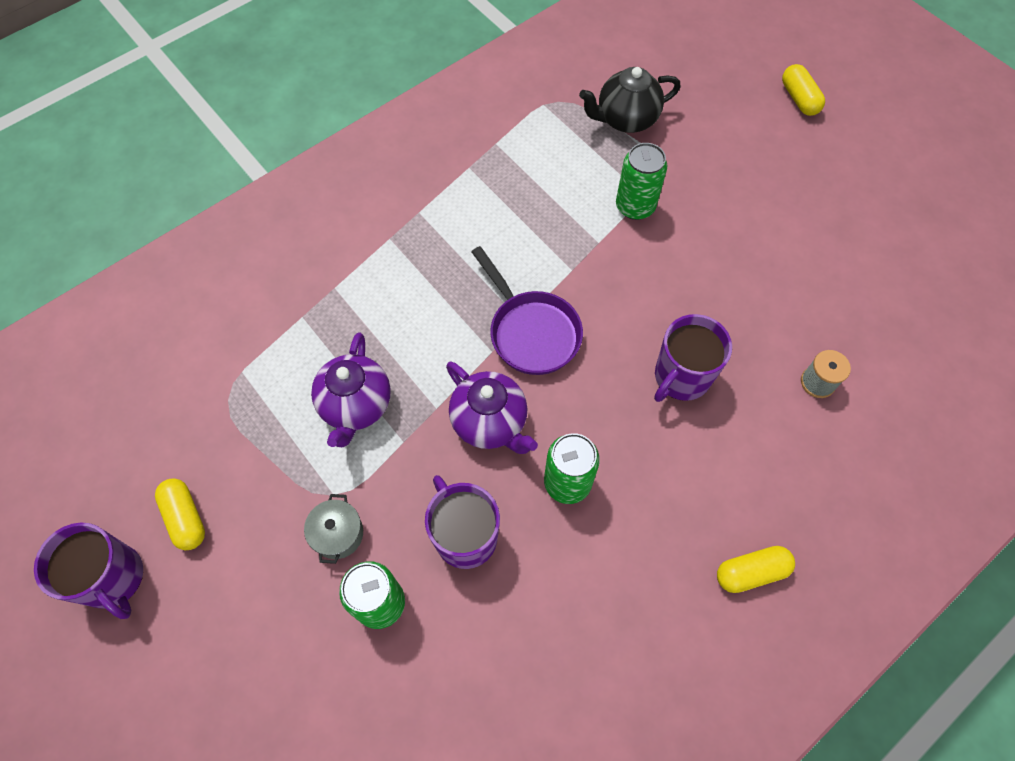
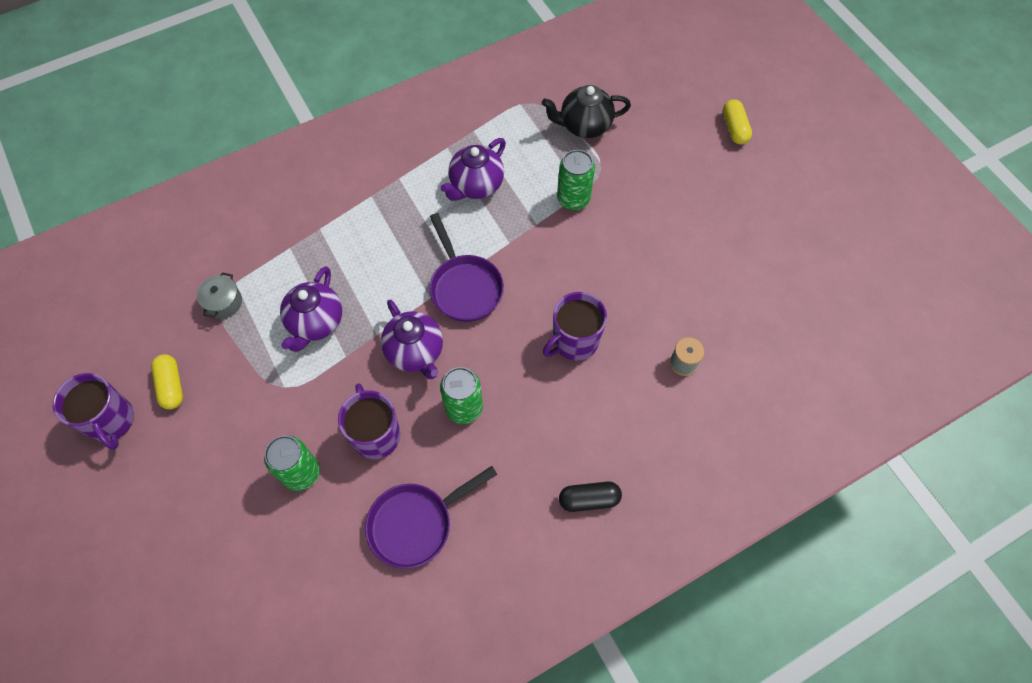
camera: 10 degrees right, 0 degrees up
grey pot [304,494,363,564] -> grey pot moved to [196,272,242,319]
yellow capsule [717,546,795,593] -> black capsule [559,481,622,512]
none -> purple pan [365,466,498,569]
none -> purple teapot [440,138,506,201]

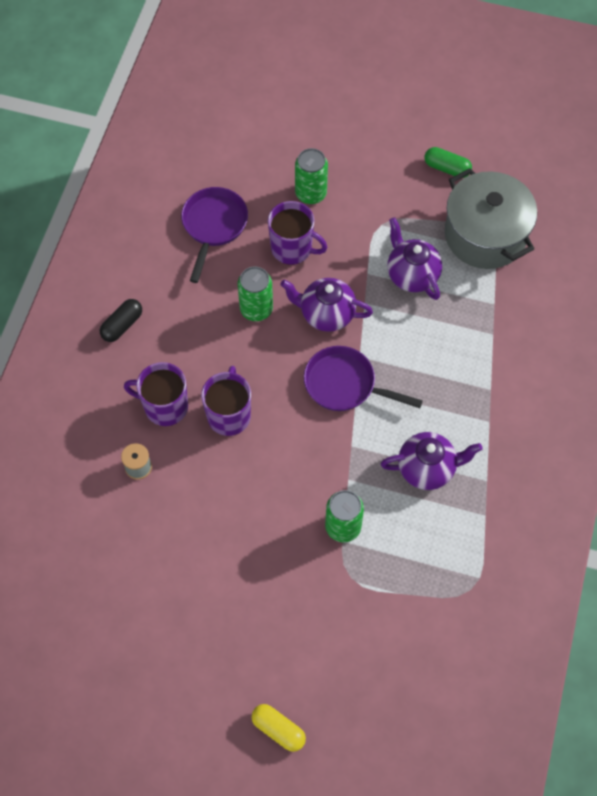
camera: 135 degrees right, 0 degrees up
purple mug [53,373,134,450] -> purple mug moved to [124,362,188,426]
yellow capsule [151,354,183,409] -> green capsule [424,147,472,178]
grey pot [196,272,242,319] -> grey pot [445,168,537,269], size x2.45
purple teapot [440,138,506,201] -> purple teapot turned 90 degrees clockwise [381,432,483,490]
black teapot [542,85,631,138] -> none

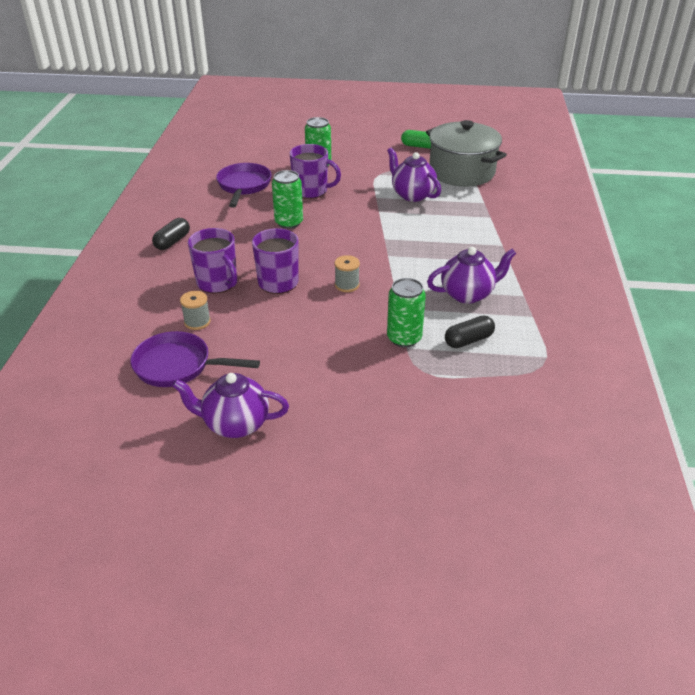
camera: 10 degrees left, 25 degrees down
purple mug [124,362,188,426] -> purple mug turned 135 degrees counterclockwise [188,228,237,293]
yellow capsule [252,704,306,752] -> none
purple teapot [281,278,373,332] -> purple teapot moved to [172,373,289,438]
purple pan [304,346,423,411] -> purple pan moved to [130,331,260,387]
none -> grey spool [334,255,360,292]
none -> black capsule [445,315,495,348]

